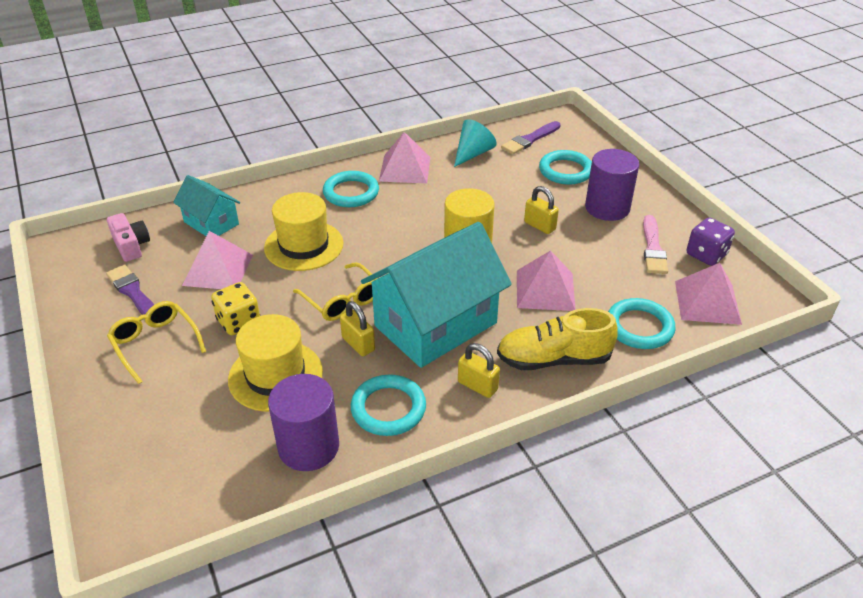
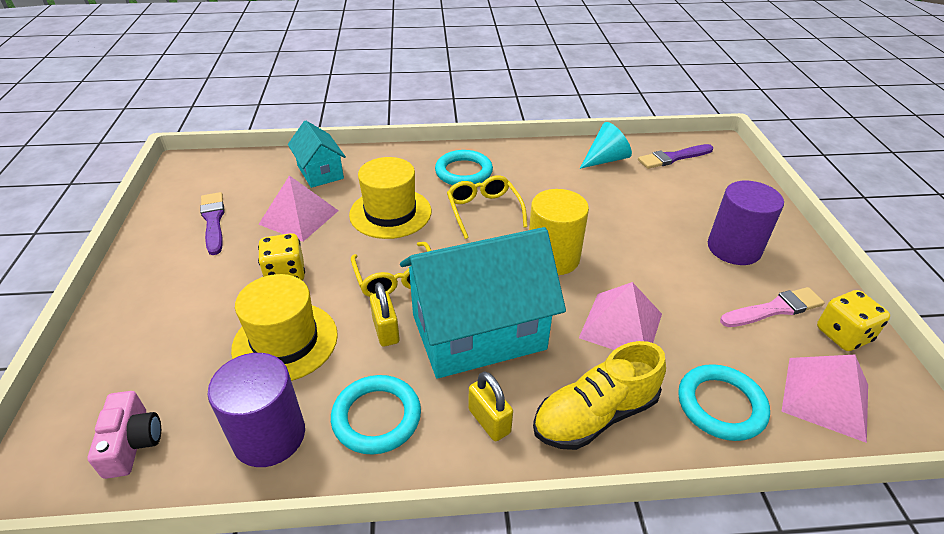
camera: 20 degrees right, 0 degrees up
pink camera [107,213,150,262] -> pink camera moved to [87,391,161,479]
yellow glasses [107,301,206,384] -> yellow glasses moved to [447,175,527,239]
pink pyramid [379,132,430,183] -> none
yellow shoe [497,308,618,370] -> yellow shoe turned 45 degrees counterclockwise [533,341,666,450]
yellow padlock [524,186,559,234] -> none
turquoise ring [539,150,592,185] -> none
pink brush [643,215,668,274] -> pink brush turned 135 degrees counterclockwise [720,287,825,327]
purple dice [687,218,735,266] -> yellow dice [817,290,890,351]

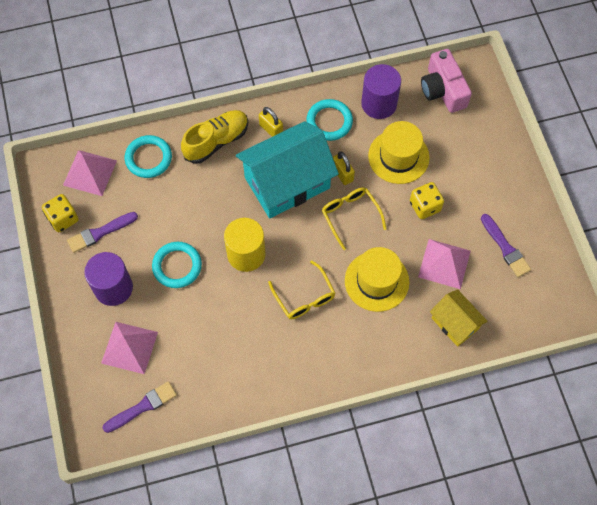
camera: 170 degrees right, 25 degrees up
pink camera [87,391,161,479] -> pink camera [421,49,472,113], size x1.52
turquoise house [288,121,346,188] -> yellow house [430,289,488,347]
turquoise ring [435,150,493,185] -> turquoise ring moved to [152,242,202,288]
pink pyramid [579,282,662,350] -> pink pyramid moved to [101,322,158,374]
turquoise cone [580,122,632,169] -> none
pink brush [720,287,825,327] -> purple brush [67,212,138,253]

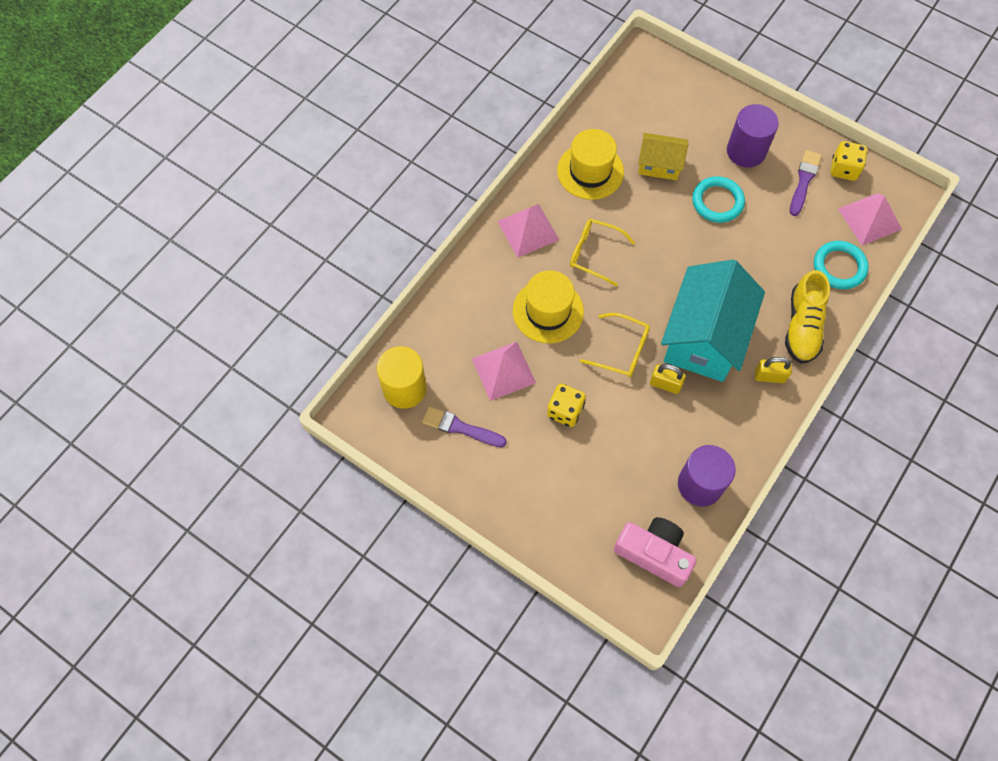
camera: 140 degrees right, 0 degrees up
pink pyramid [101,322,158,374] -> pink pyramid moved to [497,204,559,258]
purple brush [103,381,177,433] -> none
yellow cylinder [224,218,266,272] -> yellow cylinder moved to [377,346,427,409]
turquoise ring [306,99,353,141] -> none
yellow hat [368,121,430,184] -> yellow hat moved to [557,129,624,200]
yellow house [430,289,488,347] -> yellow house moved to [638,133,688,180]

